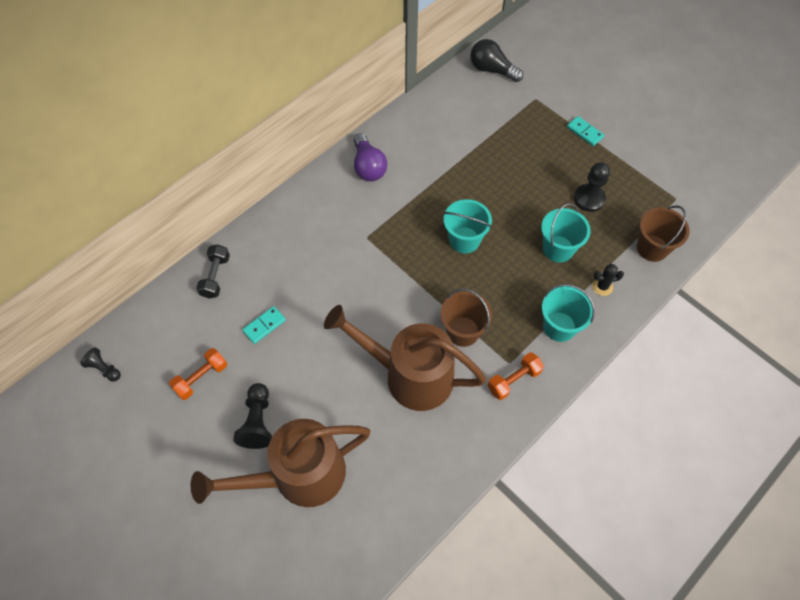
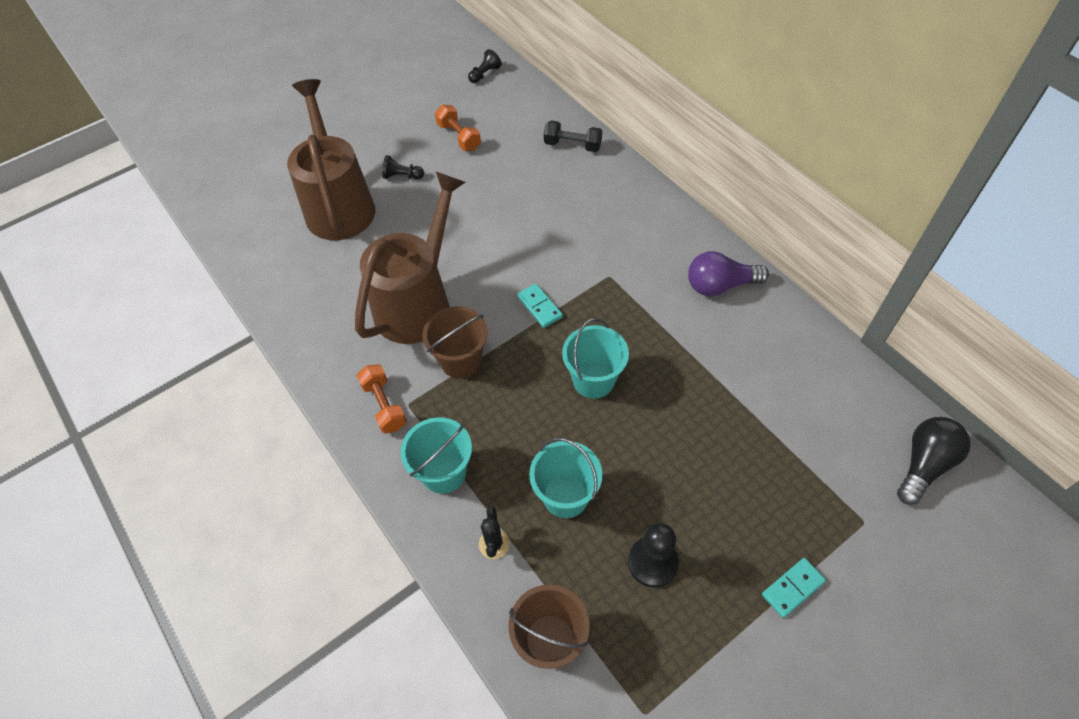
camera: 100 degrees right, 5 degrees down
black pawn [233,383,272,449] -> black pawn [382,155,424,180], size x0.63
turquoise domino [242,306,286,344] -> turquoise domino moved to [517,283,563,328]

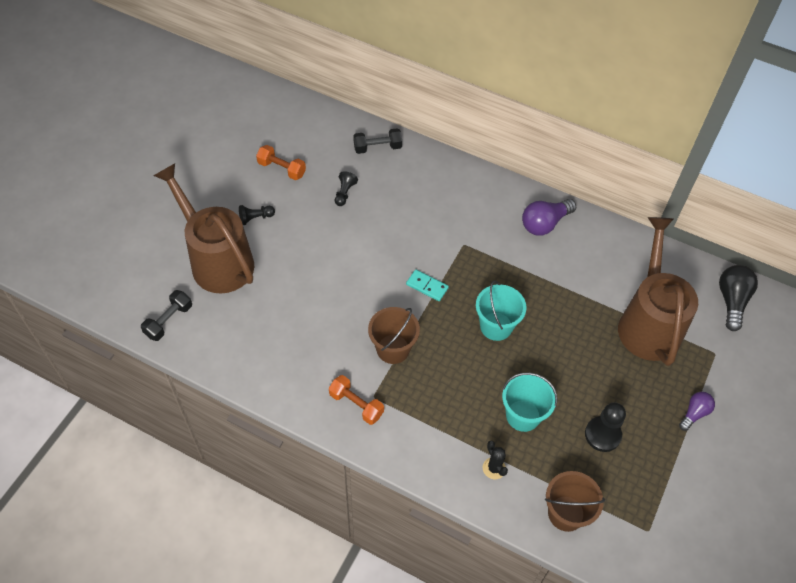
camera: 30 degrees left, 0 degrees up
brown watering can [355,172,465,344] -> brown watering can moved to [618,217,698,366]
turquoise bucket [401,417,472,494] -> none
black pawn [468,49,502,83] -> black pawn moved to [335,171,358,206]
turquoise domino [762,558,826,618] -> purple light bulb [679,392,715,431]
none -> black dumbbell [141,290,192,341]

